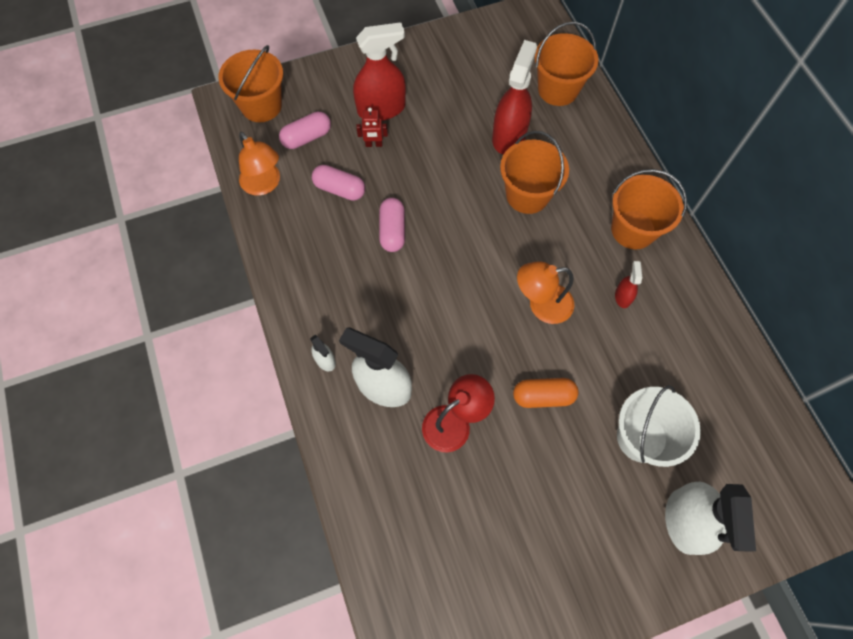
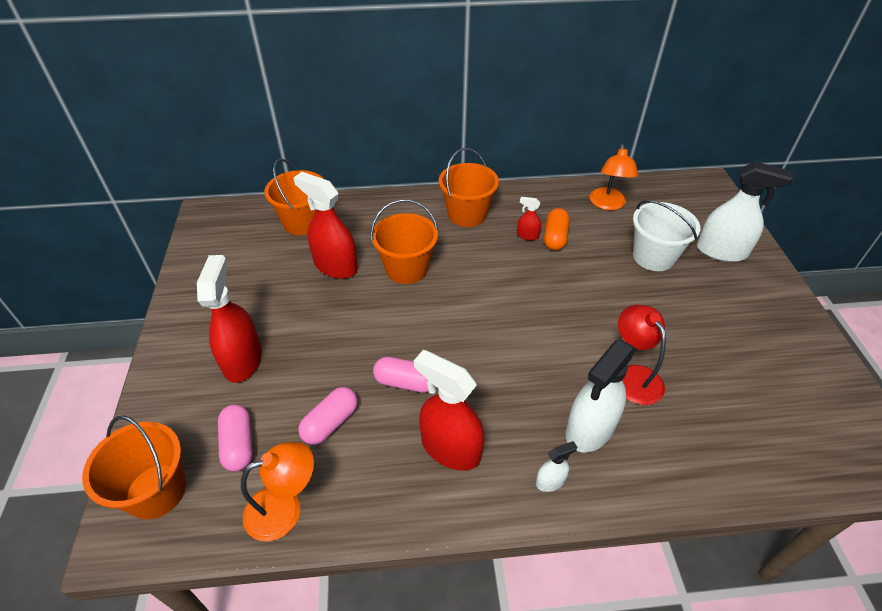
camera: 75 degrees left, 20 degrees down
red robot [356,107,388,147] -> none
orange capsule [513,378,579,408] -> orange capsule moved to [544,208,569,250]
orange lamp [517,261,574,324] -> orange lamp moved to [590,144,638,210]
none -> red spray bottle [414,350,484,471]

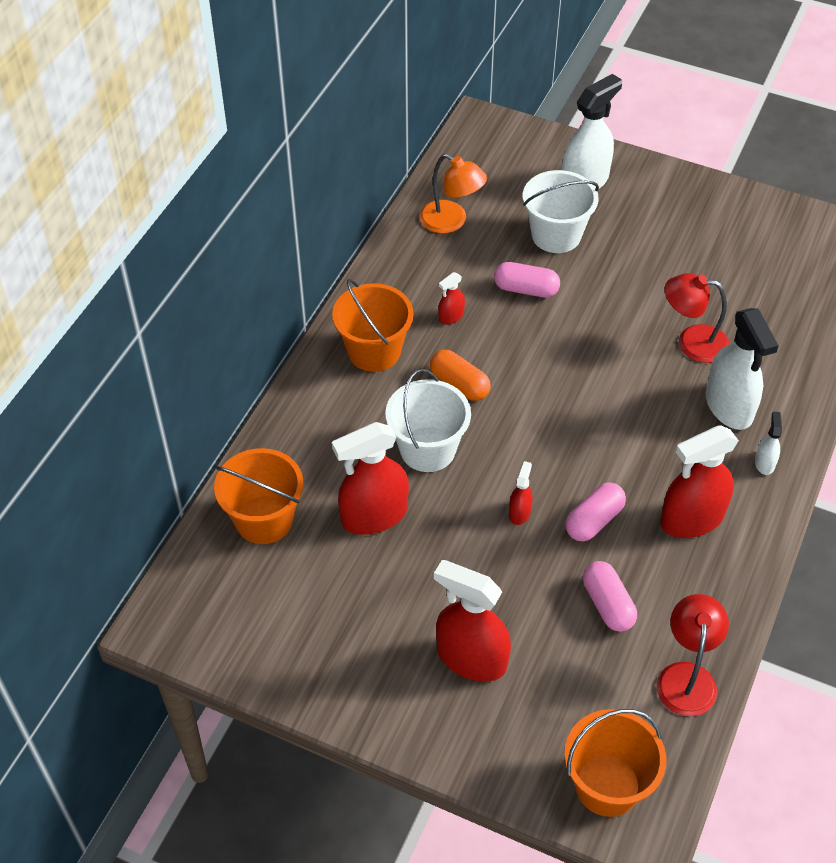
camera: 60 degrees left, 5 degrees up
pink capsule [218,404,253,471] -> pink capsule moved to [494,262,560,298]
orange lamp [241,442,314,541] -> red lamp [657,594,729,716]
orange bucket [370,199,438,284] -> white bucket [385,369,471,472]
orange capsule [544,208,569,250] -> orange capsule moved to [430,349,491,401]
none -> red spray bottle [509,461,533,525]

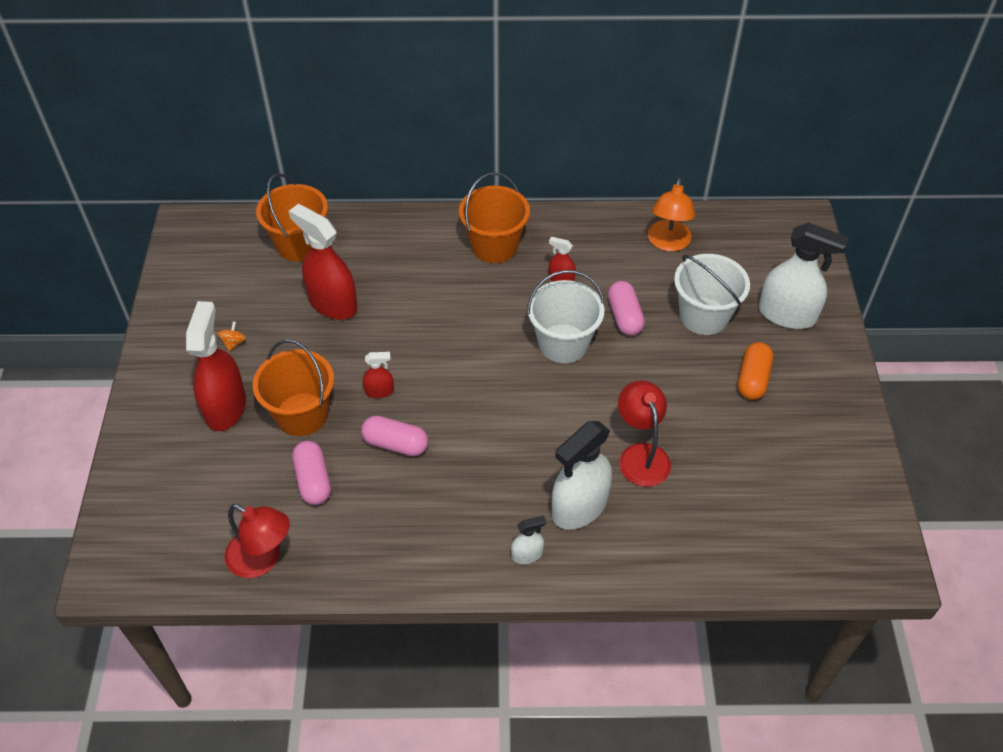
camera: 65 degrees right, 0 degrees up
white bucket [385,369,471,472] -> white bucket moved to [527,270,605,363]
orange capsule [430,349,491,401] -> orange capsule moved to [738,342,773,400]
orange bucket [564,709,666,817] -> orange bucket moved to [253,339,334,436]
pink capsule [583,561,637,632] -> pink capsule turned 60 degrees counterclockwise [292,441,331,505]
red lamp [657,594,729,716] -> red lamp turned 45 degrees clockwise [225,504,290,578]
red spray bottle [660,425,739,538] -> none
none -> orange spinning top [217,321,246,351]

